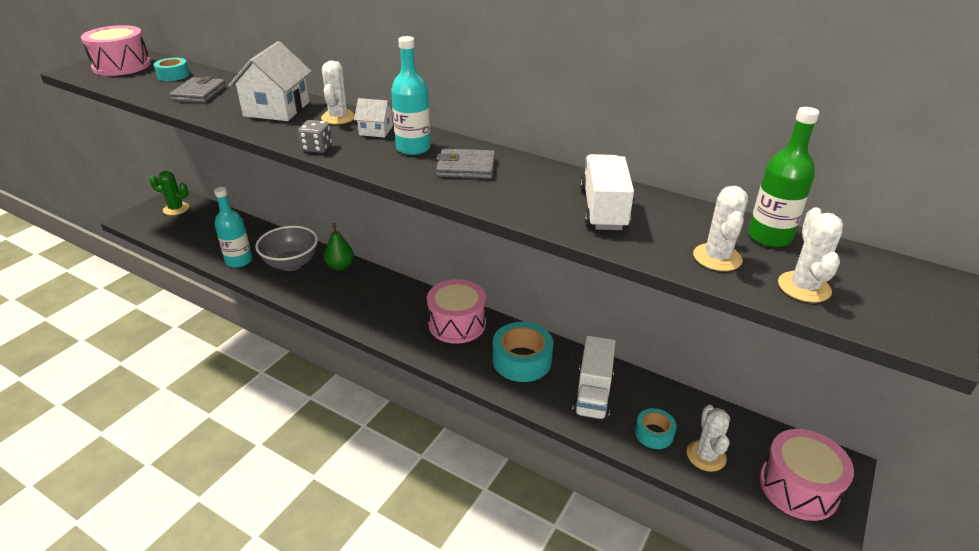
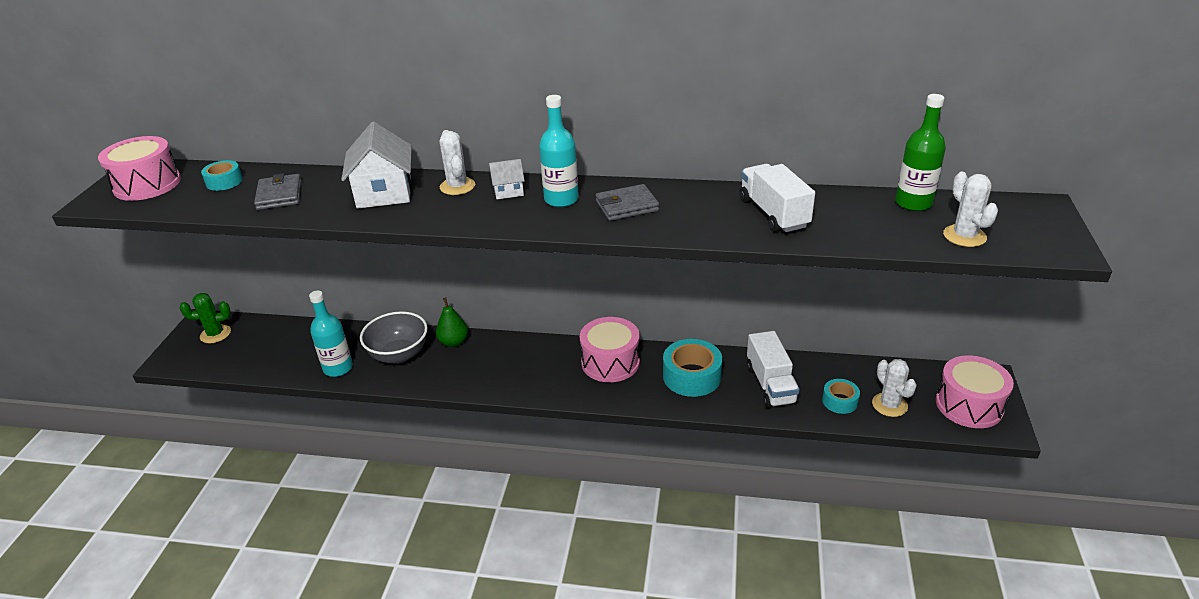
camera: 20 degrees left, 0 degrees up
grey dice [298,120,332,153] -> none
white cactus [693,186,748,271] -> none

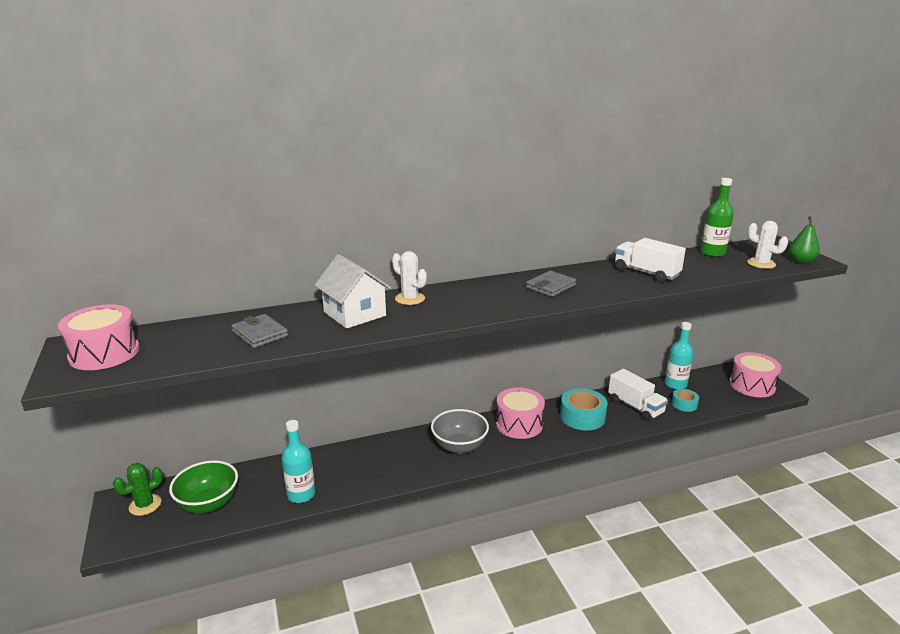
camera: 30 degrees left, 10 degrees down
turquoise tape [201,160,243,191] -> none
grey bowl [360,311,428,364] -> grey bowl moved to [431,409,489,454]
green pear [436,297,468,347] -> green pear moved to [789,216,820,264]
white house [489,159,525,199] -> none
turquoise bottle [539,95,579,207] -> turquoise bottle moved to [665,322,694,390]
white cactus [872,359,917,417] -> none
none -> green bowl [169,460,238,513]

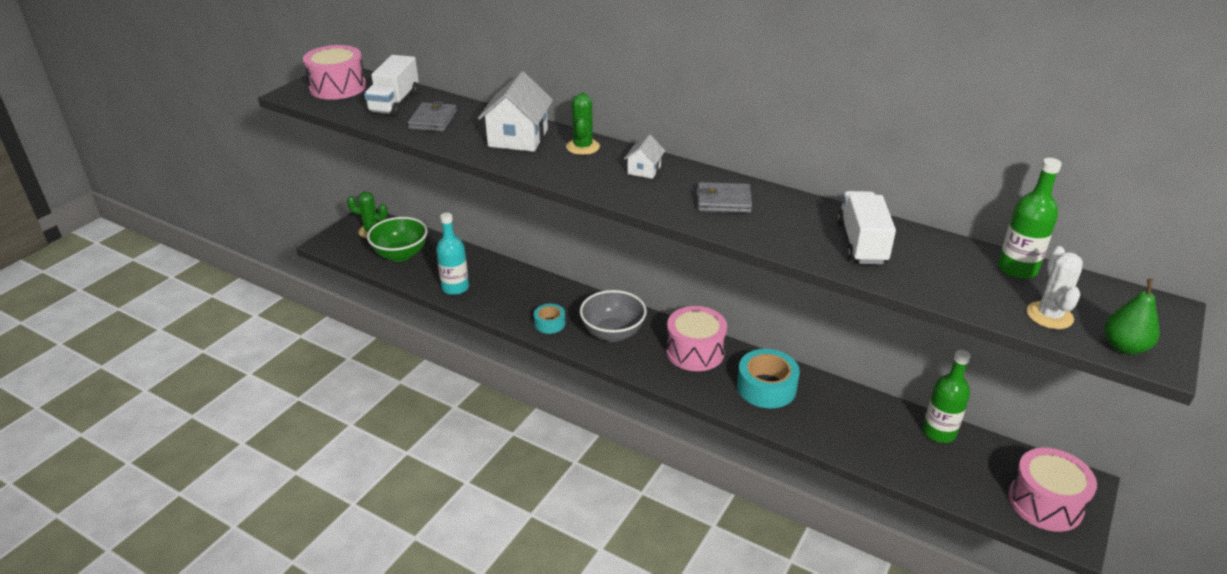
camera: 50 degrees right, 10 degrees up
white cactus [392,251,427,305] -> green cactus [566,92,600,155]
white truck [608,369,668,421] -> white truck moved to [364,55,419,116]
turquoise bottle [665,322,694,390] -> green bottle [923,350,971,443]
turquoise tape [671,389,699,412] -> turquoise tape moved to [534,304,565,334]
none -> white house [624,134,665,179]

